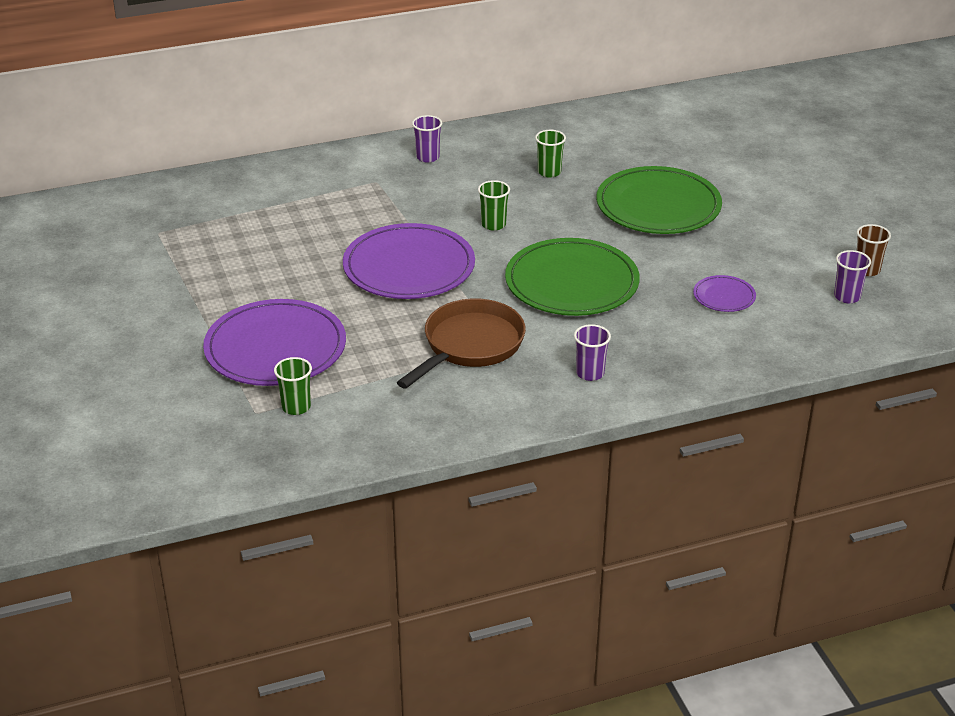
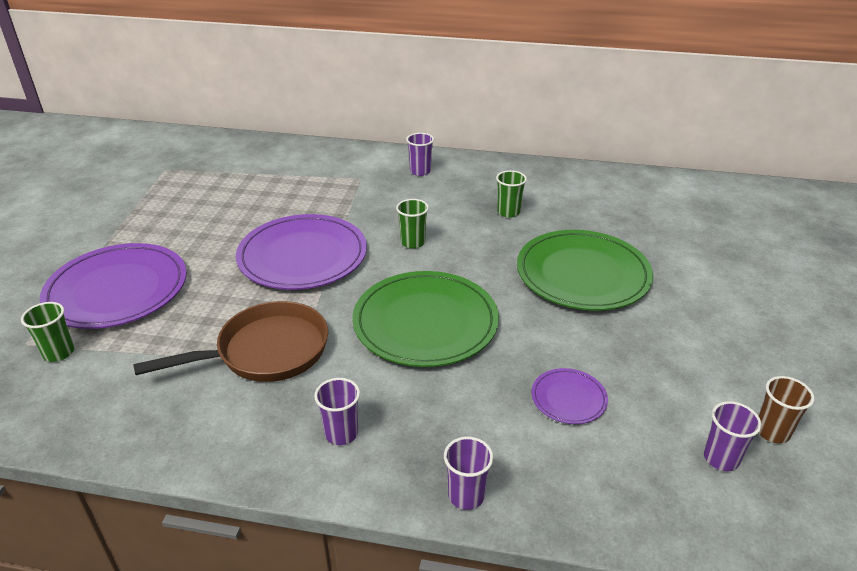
camera: 30 degrees right, 0 degrees up
none -> purple cup [444,437,494,510]

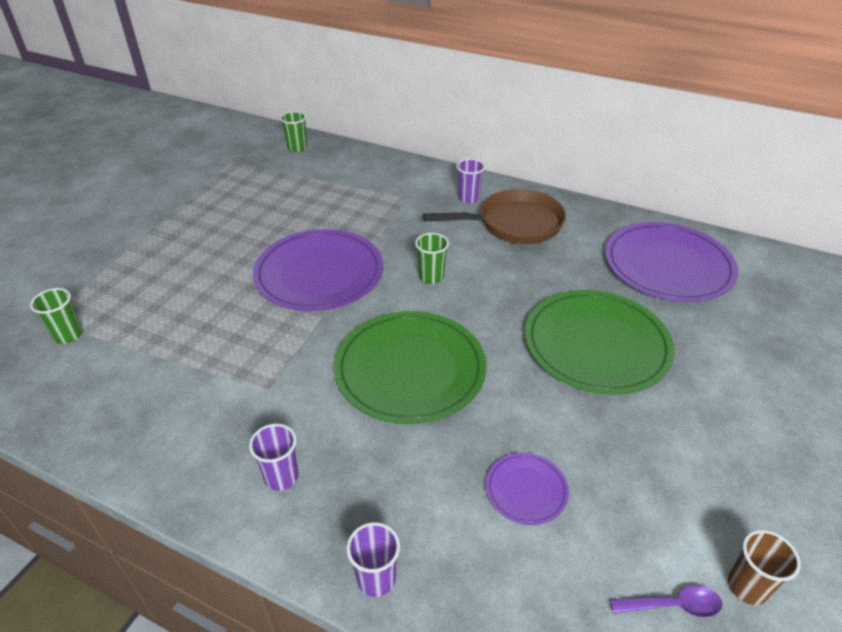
camera: 15 degrees right, 5 degrees up
purple plate [40,243,187,329] -> purple plate moved to [605,222,738,302]
brown pan [133,301,328,382] -> brown pan moved to [423,189,566,244]
green cup [496,170,527,218] -> green cup moved to [280,111,307,152]
purple cup [704,401,762,471] -> purple spoon [610,585,722,617]

